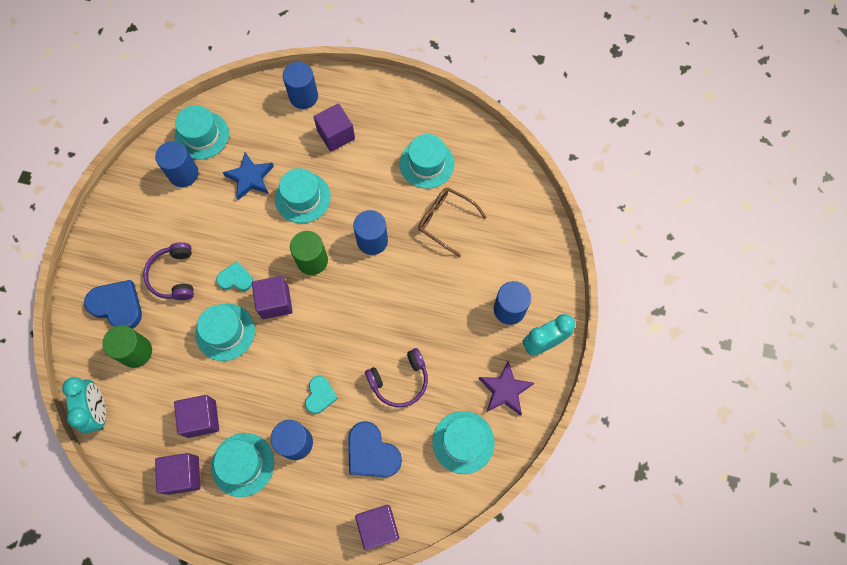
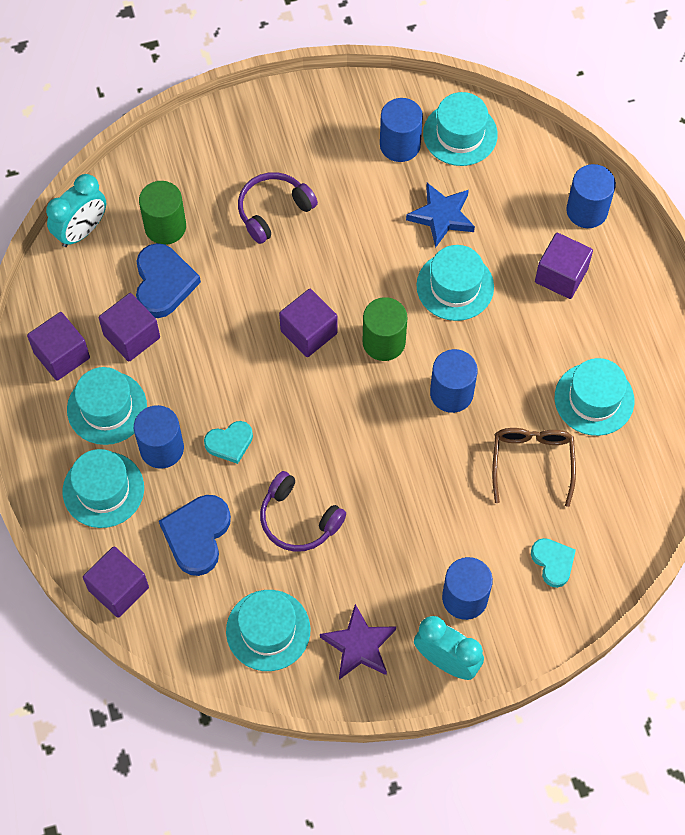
camera: 60 degrees right, 5 degrees down
blue heart [84,280,142,329] -> blue heart moved to [136,243,201,318]
turquoise hat [195,304,255,361] -> turquoise hat moved to [63,449,144,528]
turquoise heart [216,261,253,291] -> turquoise heart moved to [531,538,576,588]

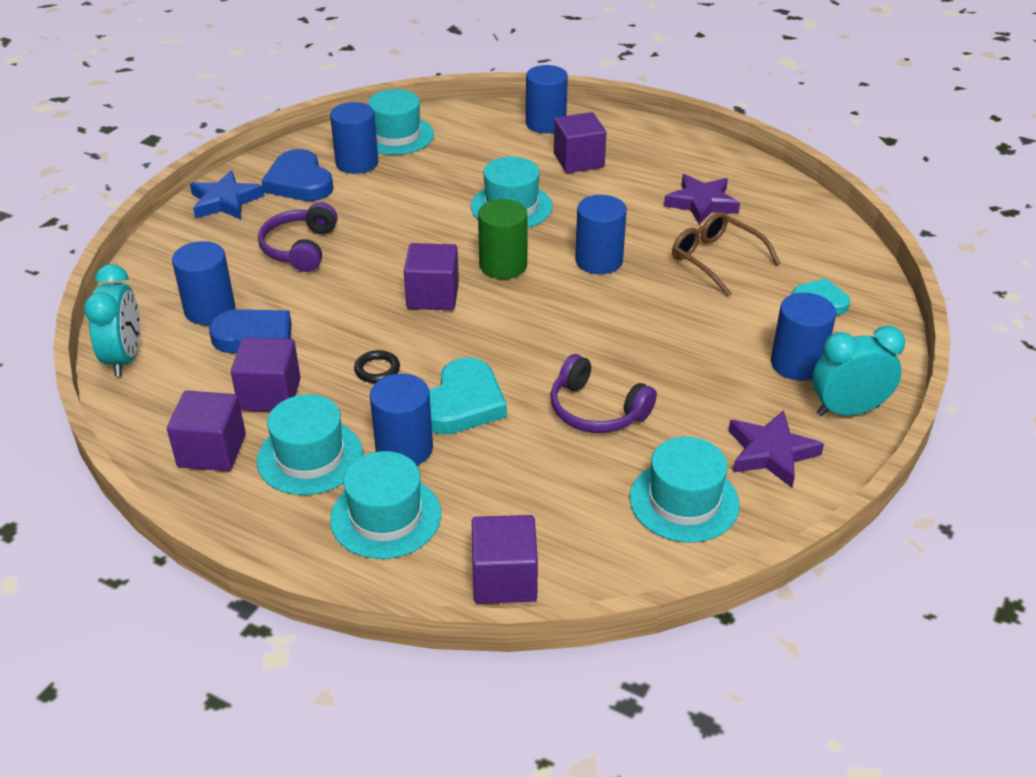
camera: 45 degrees left, 25 degrees down
green cylinder [139,181,186,245] -> blue cylinder [172,241,235,325]
blue heart [159,495,231,576] -> blue heart moved to [262,149,333,201]
turquoise heart [204,421,253,464] -> turquoise heart [429,357,507,434], size x1.62
purple headphones [260,471,346,552] -> purple headphones turned 45 degrees clockwise [550,354,657,433]
blue star [406,183,475,248] -> blue star moved to [190,171,264,219]
turquoise hat [555,358,634,436] -> purple star [664,174,740,225]
none -> black ring [354,350,400,383]

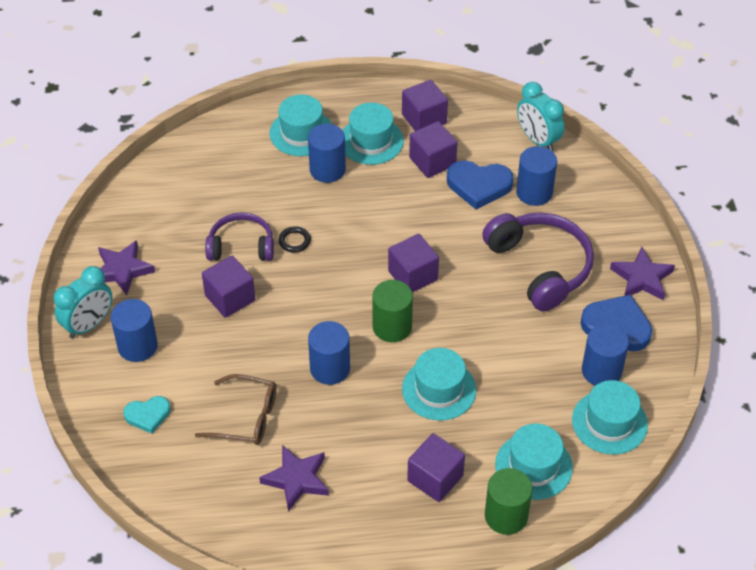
camera: 145 degrees right, 10 degrees up
blue star [190,171,264,219] -> purple star [610,247,675,301]
purple headphones [258,202,338,272] -> purple headphones [482,213,594,311], size x1.58
black ring [354,350,400,383] -> black ring moved to [279,226,311,253]
turquoise heart [429,357,507,434] -> none
purple cube [472,515,538,604] -> purple cube moved to [202,256,255,318]
blue cylinder [526,65,568,133] -> green cylinder [485,468,532,535]
turquoise hat [629,437,740,543] -> turquoise hat moved to [495,424,573,500]

